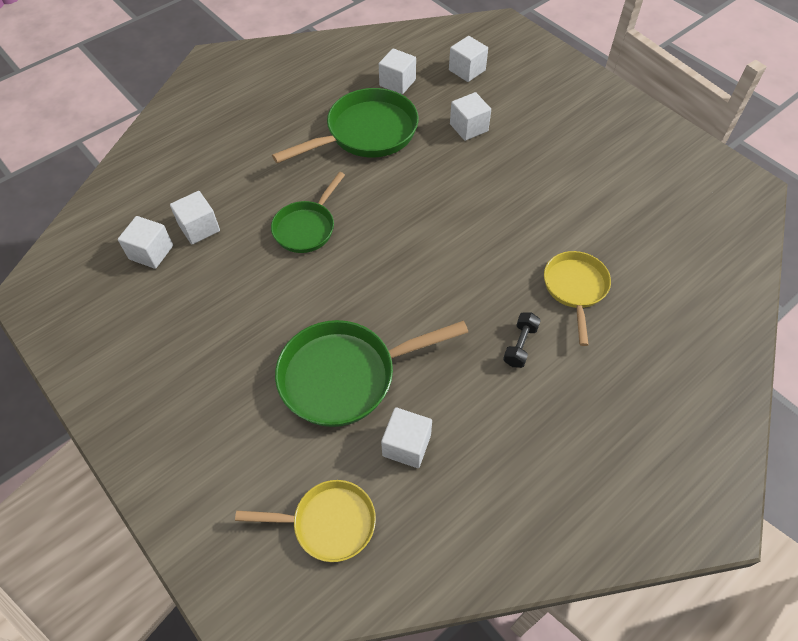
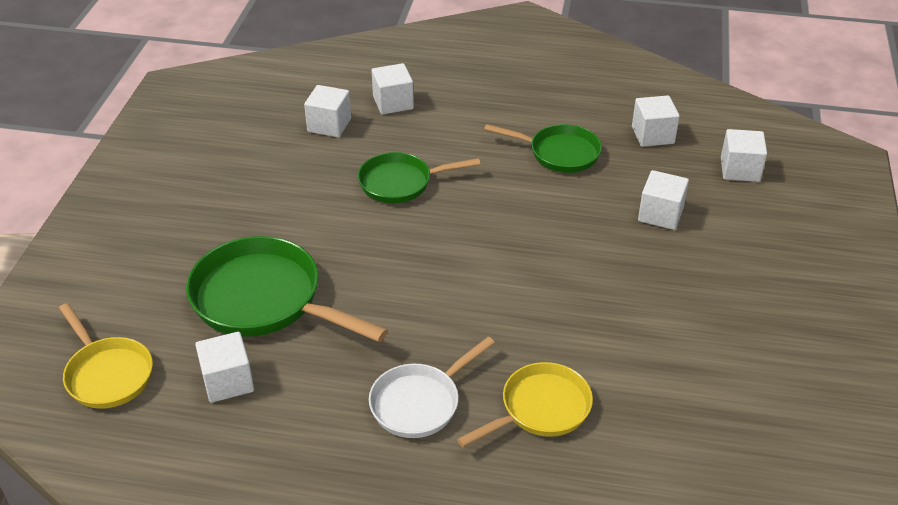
camera: 50 degrees right, 15 degrees down
white cube [118,216,173,269] -> white cube moved to [372,63,414,115]
green pan [272,88,419,163] -> green pan [484,124,602,173], size x0.62
black dumbbell [503,313,541,368] -> white pan [369,337,495,438]

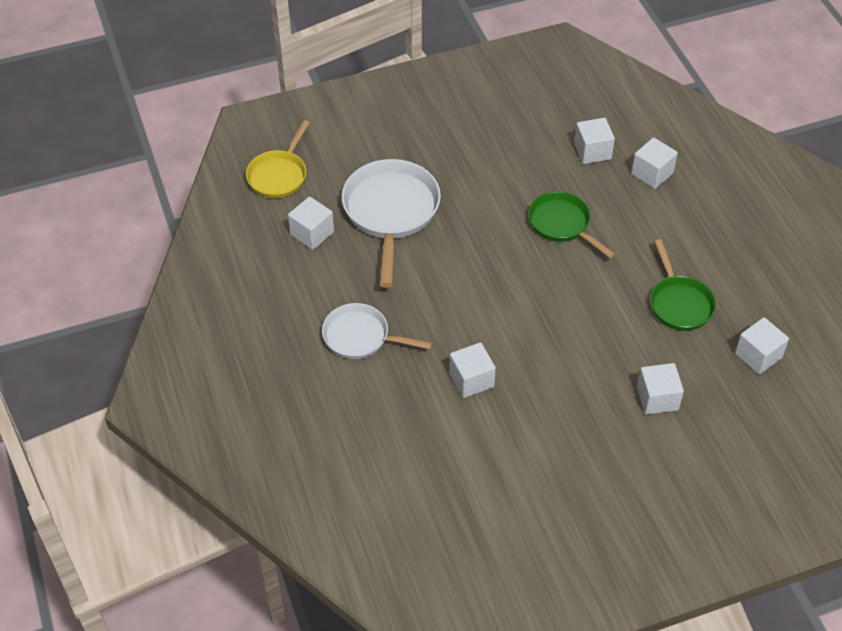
camera: 60 degrees right, 10 degrees up
green pan [186,236,388,342] -> white pan [341,159,441,288]
yellow pan [457,362,593,447] -> none
white cube [721,129,767,182] -> white cube moved to [449,342,496,398]

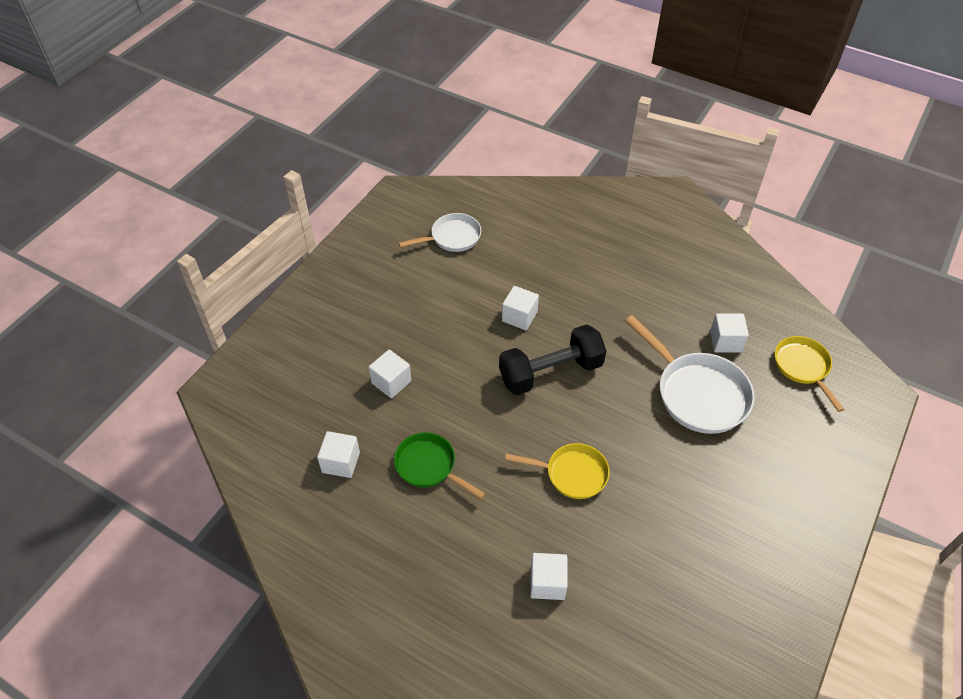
camera: 140 degrees right, 0 degrees up
white pan [322,303,432,359] -> white pan moved to [399,213,481,252]
green pan [528,191,615,259] -> yellow pan [505,443,610,499]
white cube [574,118,615,164] -> none
none -> black dumbbell [499,324,606,395]

